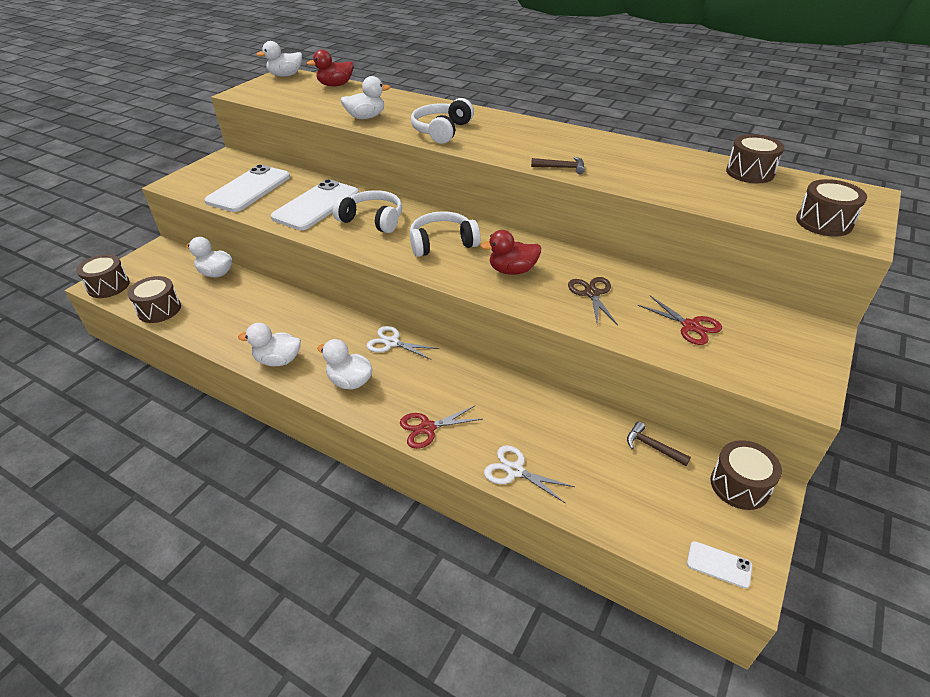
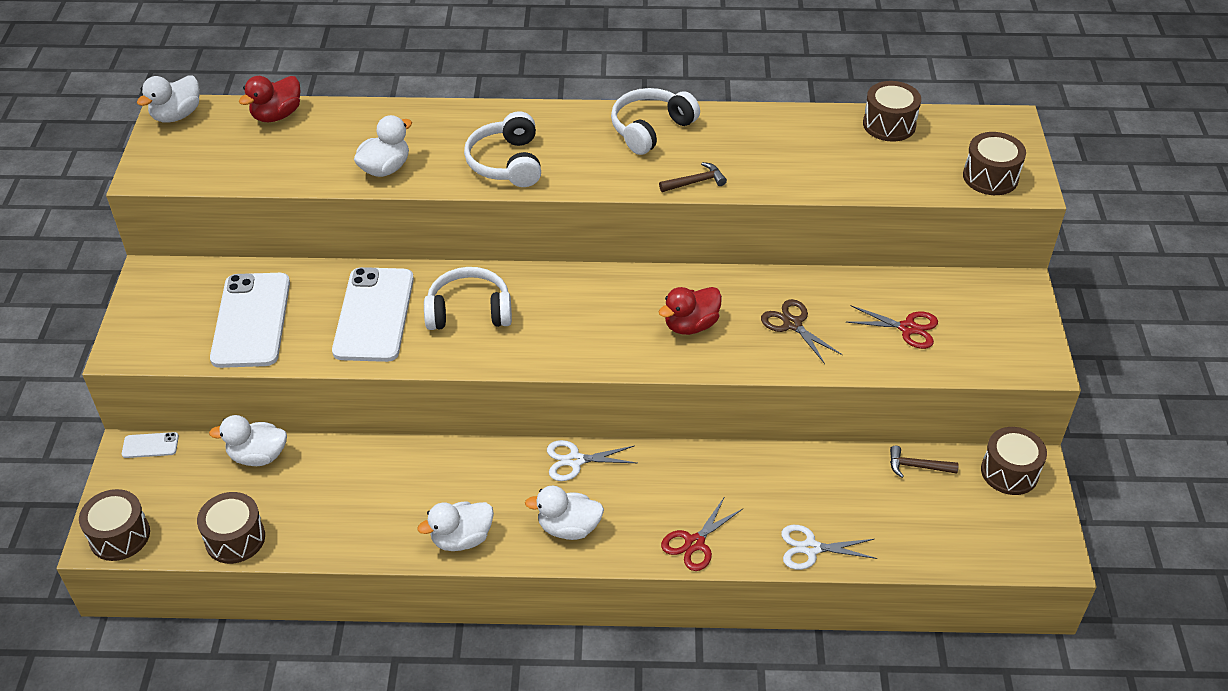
camera: 30 degrees left, 5 degrees up
white headphones [410,211,481,257] -> white headphones moved to [611,88,700,155]
white phone [687,541,752,588] -> white phone moved to [122,432,179,458]

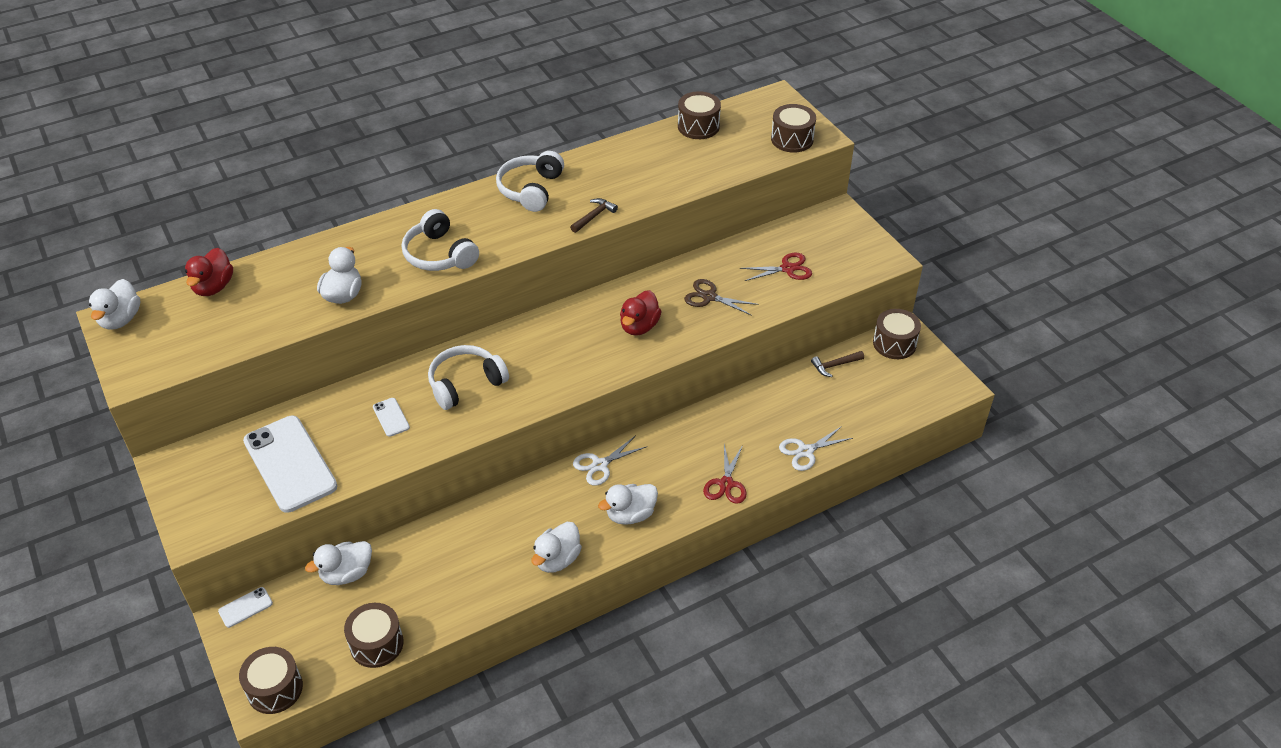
camera: 30 degrees left, 0 degrees up
white phone [332,267,414,362] -> white phone [373,398,410,437], size x0.42

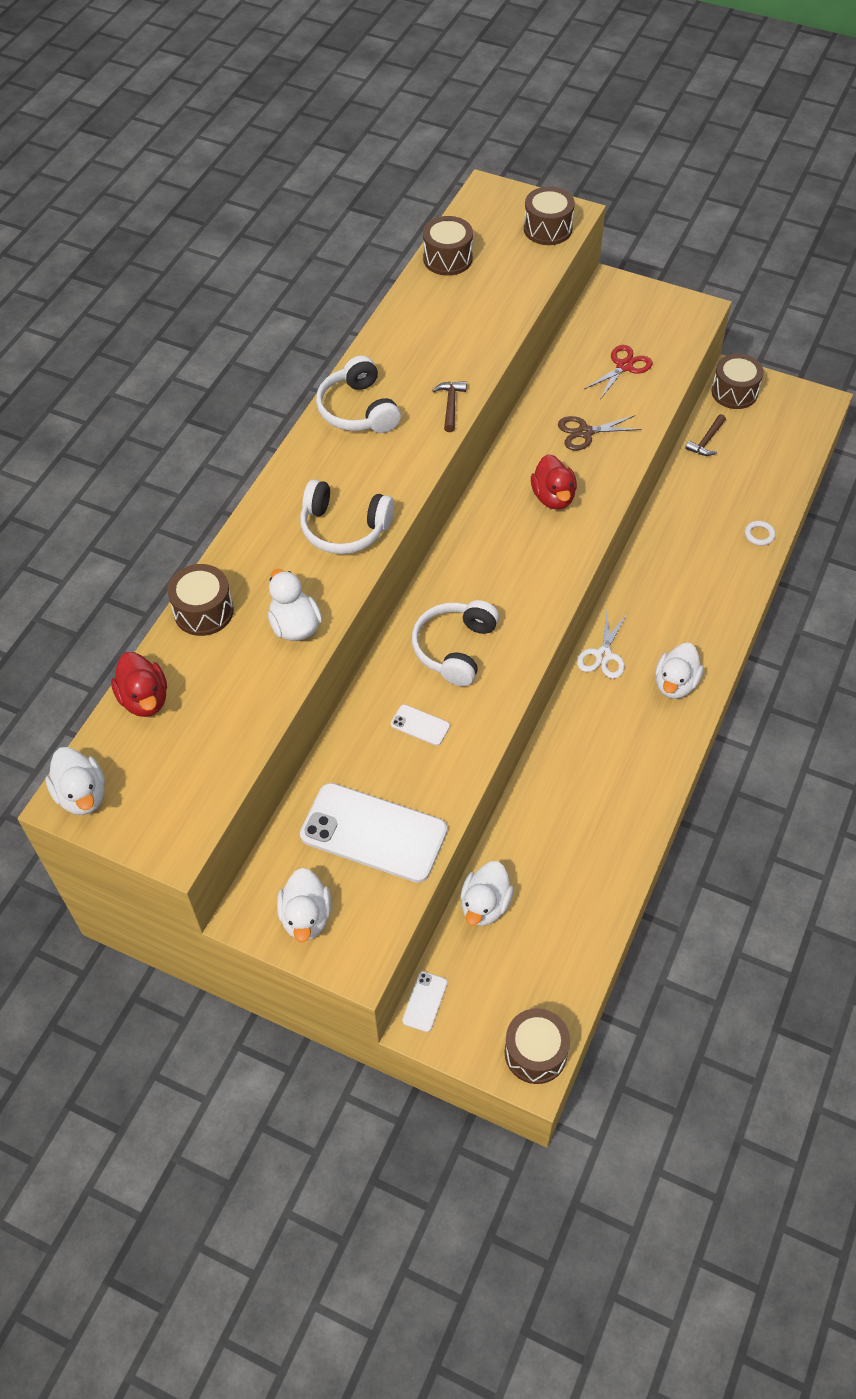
camera: 35 degrees left, 10 degrees up
brown drum [344,603,403,668] -> brown drum moved to [167,564,234,636]
white duck [531,522,582,573] -> white duck moved to [277,868,331,943]
red scissors [703,444,747,504] -> none
white scissors [779,426,853,471] -> white ring [744,521,776,546]

